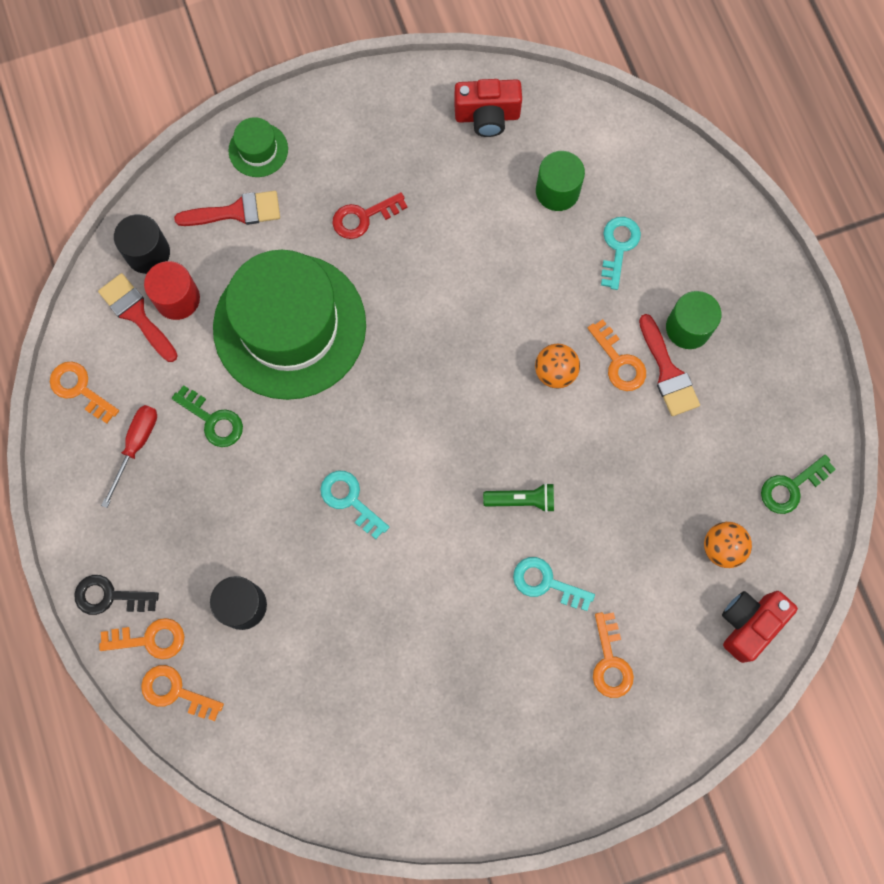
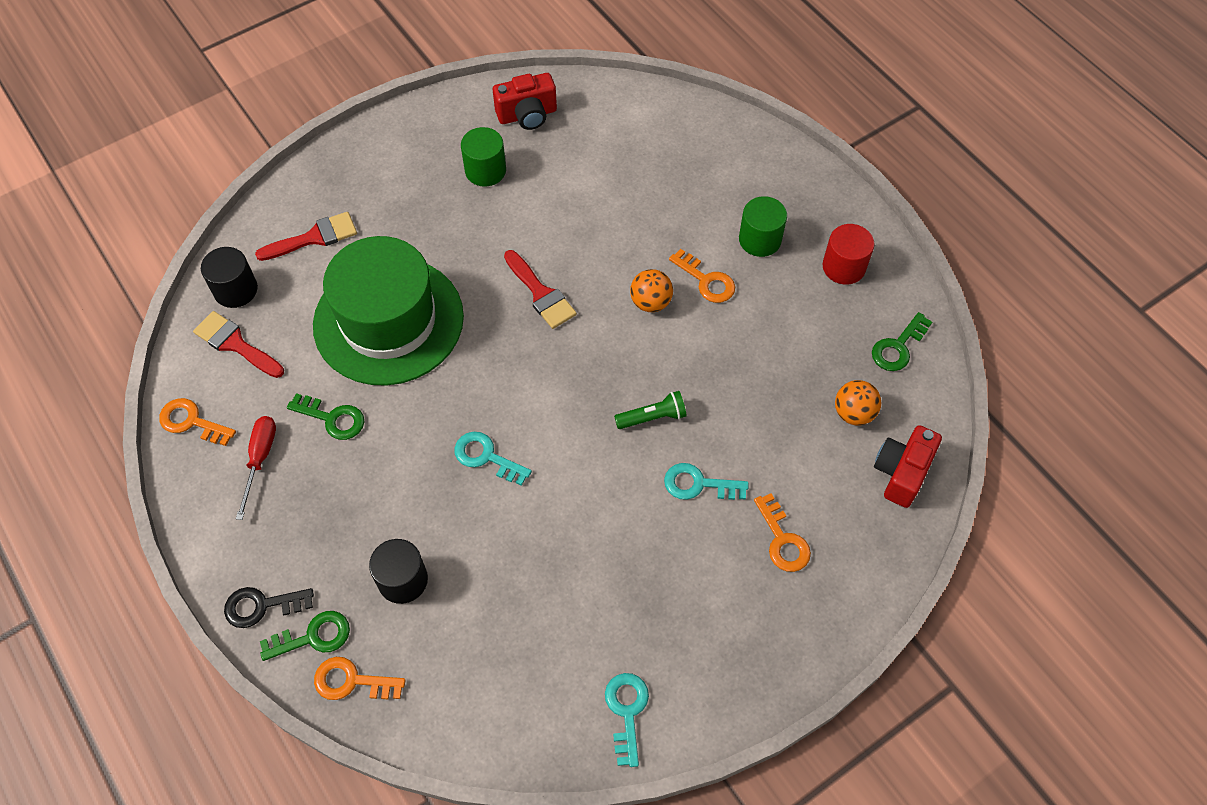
camera: 15 degrees left, 15 degrees down
orange key [99,618,184,659] -> green key [260,611,350,661]
red cylinder [144,261,200,320] -> red cylinder moved to [822,224,875,285]
green hat [228,117,288,177] -> none
red key [333,192,408,239] -> none
green cylinder [536,151,585,211] -> green cylinder moved to [461,127,506,187]
turquoise key [601,217,641,290] -> turquoise key moved to [605,673,649,767]
red brush [639,314,700,416] -> red brush moved to [504,250,577,329]

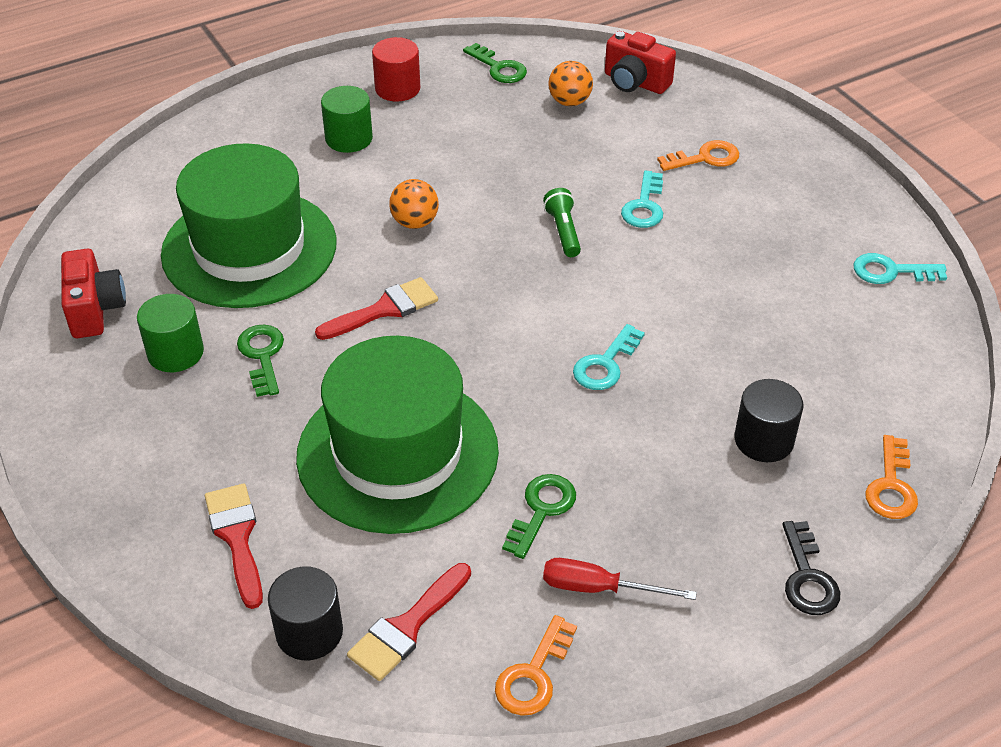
camera: 85 degrees left, 15 degrees down
green key [260,611,350,661] -> green key moved to [237,325,284,397]
orange key [669,249,735,303] -> none
none -> green hat [161,143,337,308]

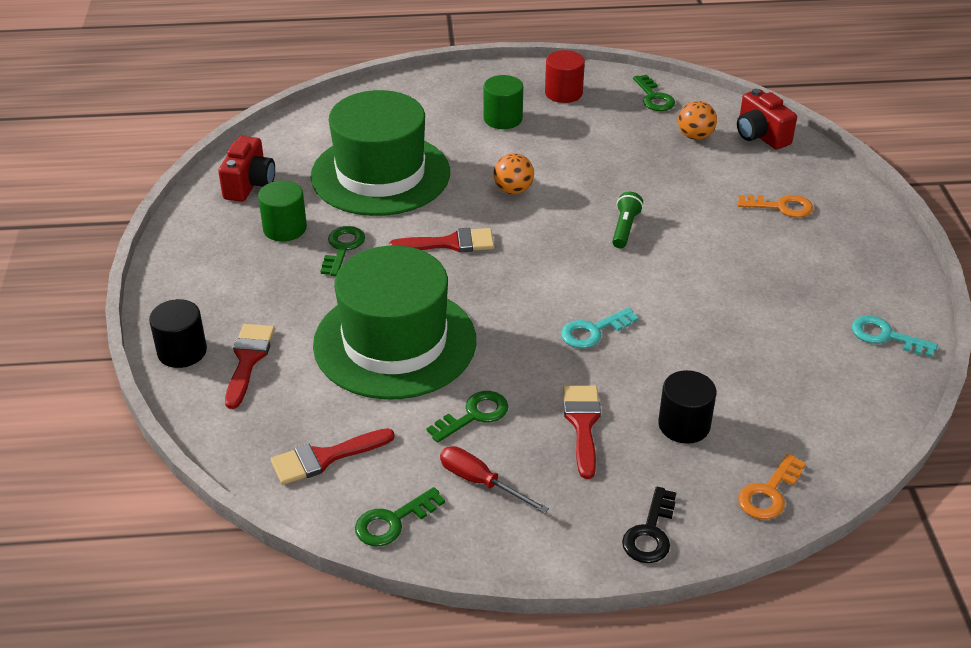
camera: 25 degrees right, 5 degrees down
black cylinder [268,567,343,660] -> black cylinder moved to [149,299,207,368]
orange key [495,615,577,716] -> green key [355,487,445,546]
turquoise key [621,170,663,228] -> none
none -> red brush [563,385,601,479]

